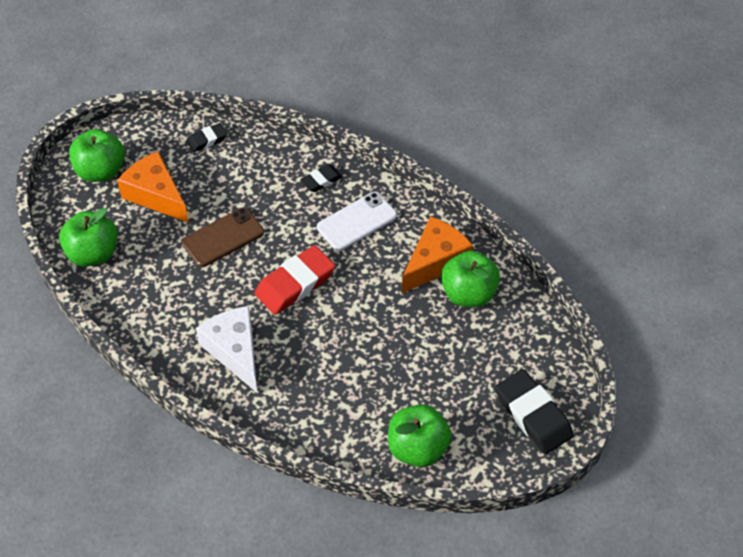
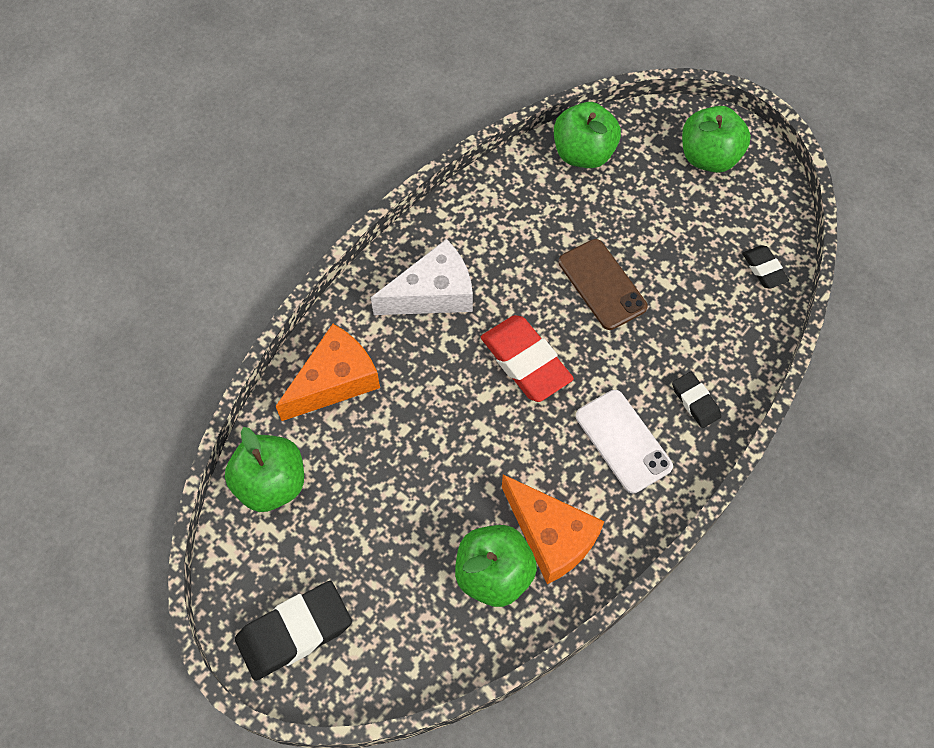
camera: 95 degrees right, 10 degrees up
orange cheese [117,152,189,223] -> orange cheese moved to [276,324,380,421]

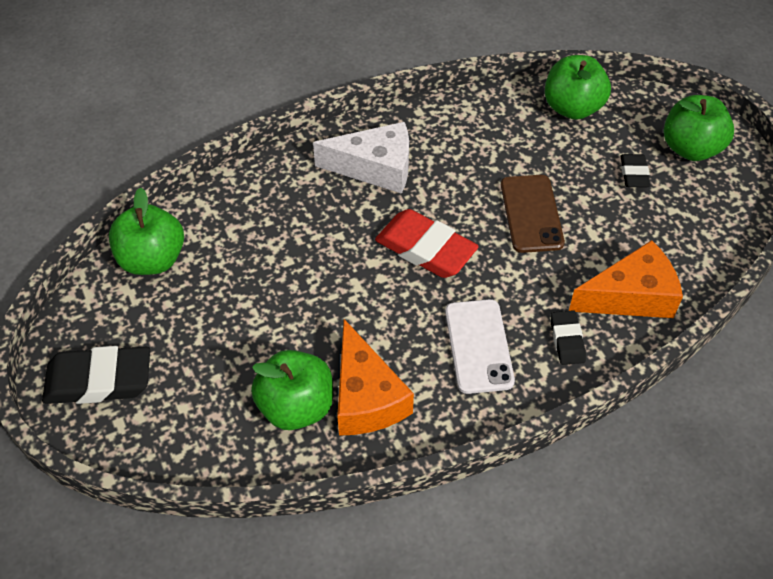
camera: 25 degrees right, 10 degrees down
orange cheese [276,324,380,421] -> orange cheese moved to [569,240,683,318]
red eraser [481,315,574,402] -> red eraser turned 45 degrees counterclockwise [375,209,479,278]
black eraser [742,245,789,289] -> black eraser moved to [621,154,650,187]

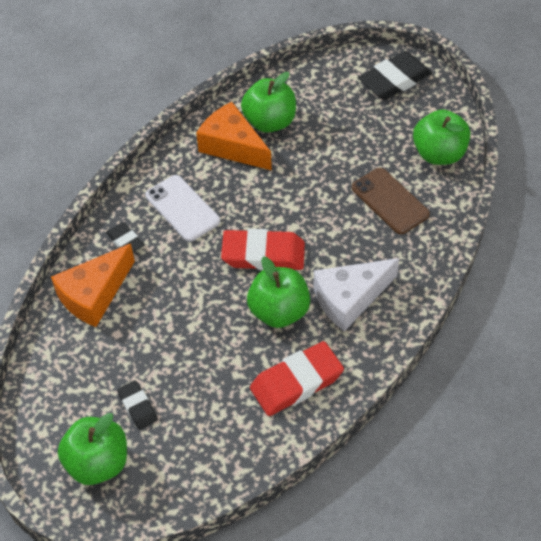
camera: 150 degrees right, 0 degrees up
brown phone [501,175,565,253] -> brown phone moved to [352,168,430,234]
green apple [545,55,611,120] -> green apple moved to [247,257,310,328]
none -> red eraser [250,341,344,416]

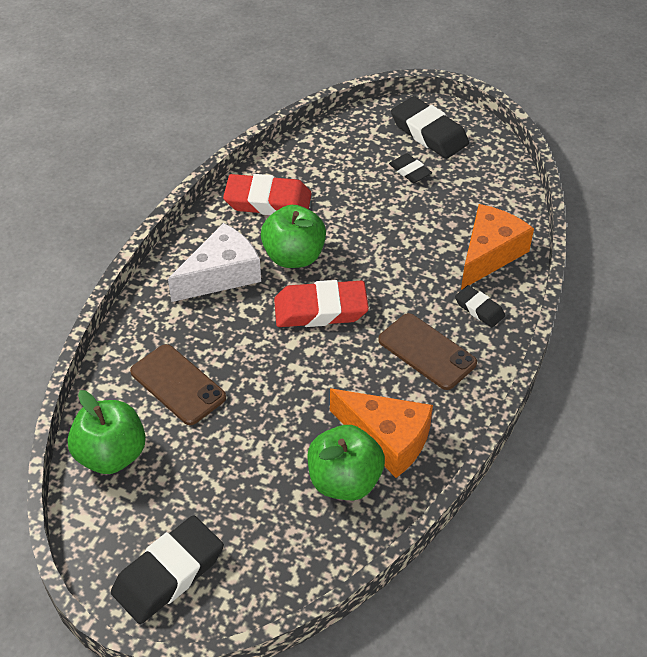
camera: 170 degrees right, 5 degrees down
green apple [58,413,127,485] -> black eraser [391,96,469,159]
white phone [145,175,220,242] -> brown phone [378,313,477,390]
red eraser [250,341,344,416] -> red eraser turned 45 degrees clockwise [223,174,312,215]

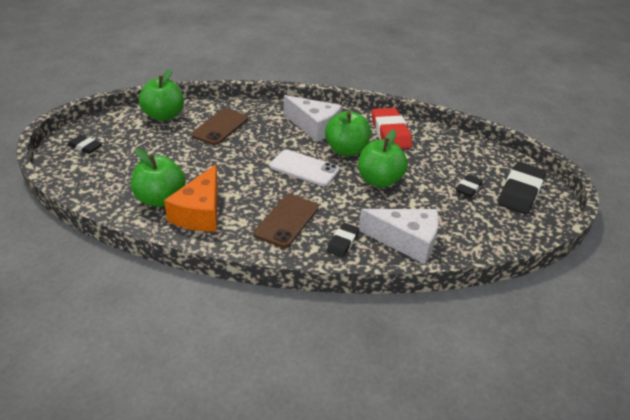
camera: 70 degrees right, 10 degrees down
black eraser [111,515,224,624] -> black eraser [68,135,102,154], size x0.54
red eraser [274,280,369,327] -> white phone [269,149,339,186]
orange cheese [461,204,534,290] -> white cheese [359,209,439,264]
none -> green apple [358,129,408,188]

